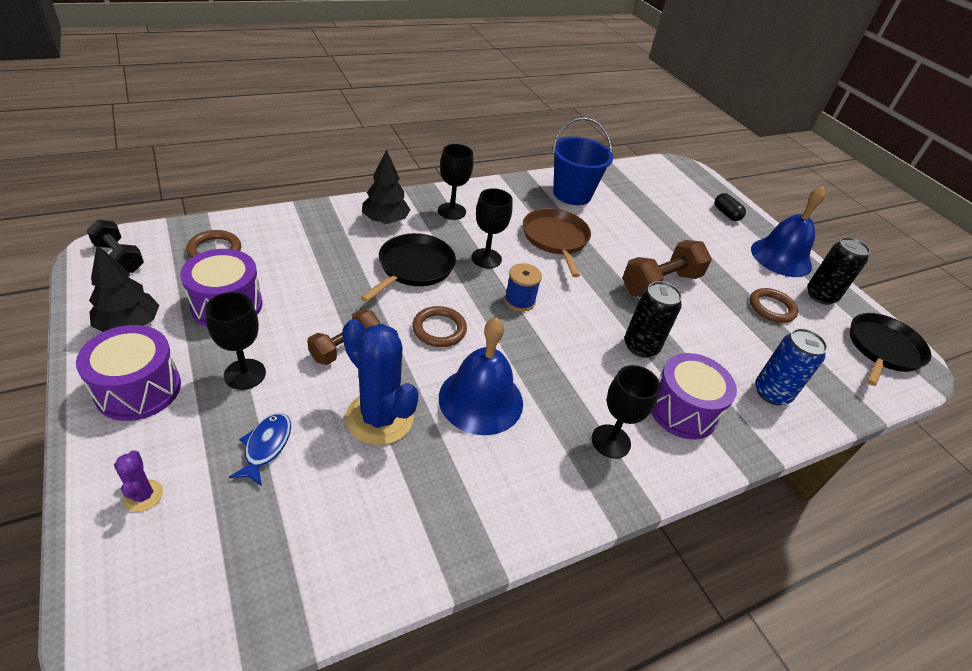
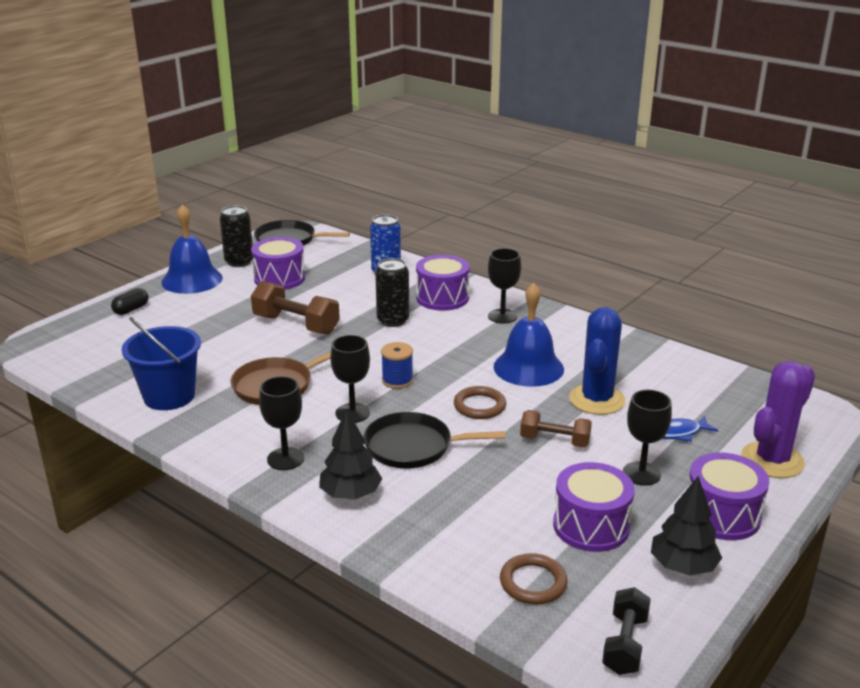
camera: 110 degrees left, 15 degrees down
purple cactus [114,450,163,512] -> purple cactus [741,361,815,478], size x2.17
brown ring [750,288,798,323] -> purple drum [251,237,305,290]

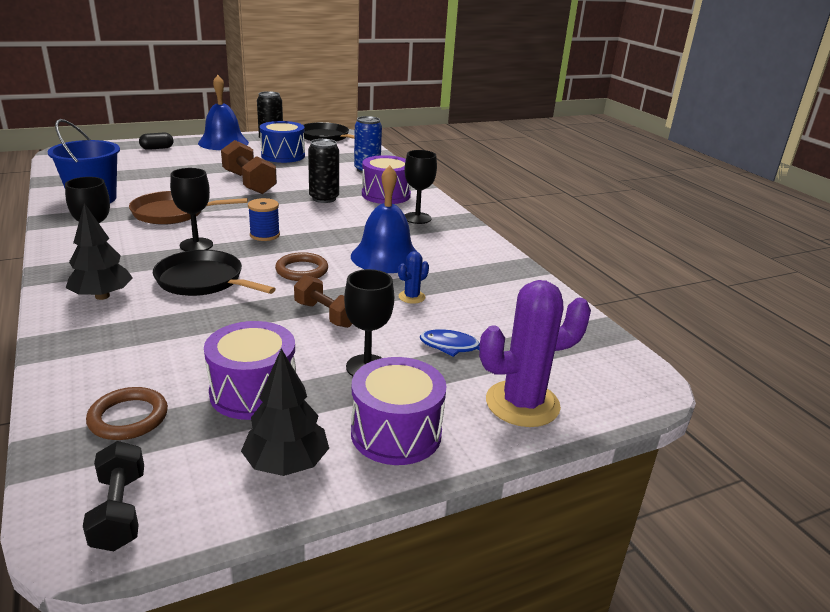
camera: 25 degrees right, 0 degrees up
purple drum [251,237,305,290] -> blue drum [260,121,305,163]
blue cactus [569,307,625,415] -> blue cactus [398,251,429,304], size x0.46
black dumbbell [602,587,651,675] -> black dumbbell turned 60 degrees counterclockwise [83,441,144,551]

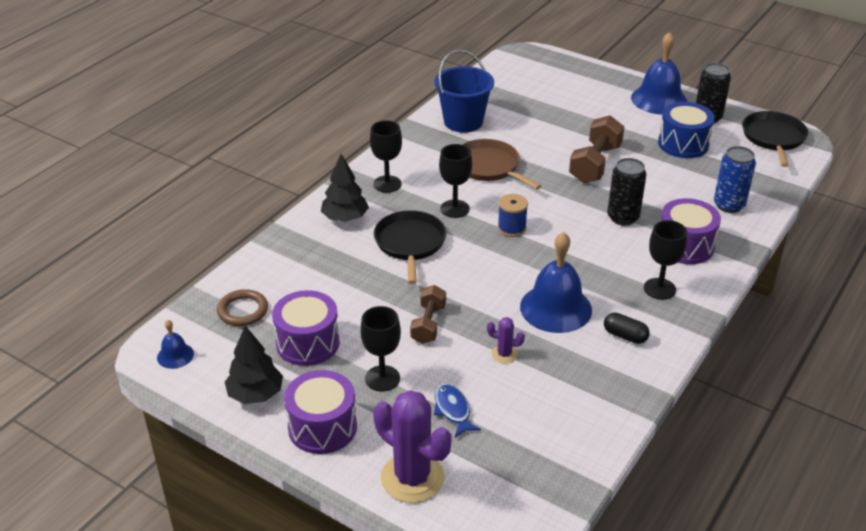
camera: 60 degrees right, 10 degrees up
black dumbbell [83,441,144,551] -> blue bell [157,320,194,369]
black capsule [139,133,173,150] -> black capsule moved to [604,312,650,344]
brown ring [275,252,328,281] -> none
blue cactus [398,251,429,304] -> purple cactus [487,317,525,363]

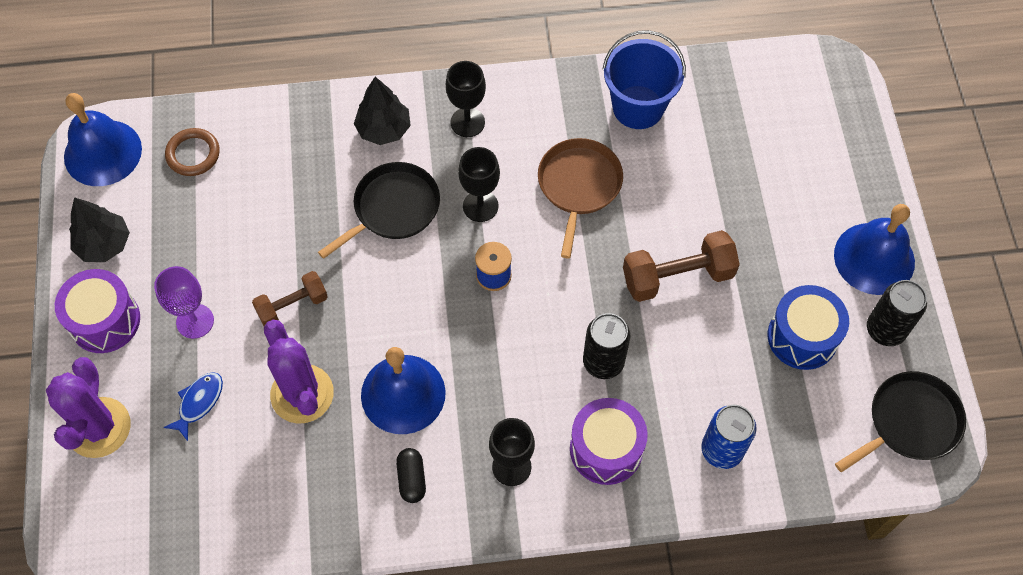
camera: 50 degrees right, 25 degrees up
blue bell [157,320,194,369] -> blue bell [64,93,142,186], size x2.08
purple drum [272,290,340,366] -> none
black goblet [360,306,401,391] -> purple goblet [154,266,214,339]
purple cactus [487,317,525,363] -> purple cactus [264,320,334,424], size x2.17

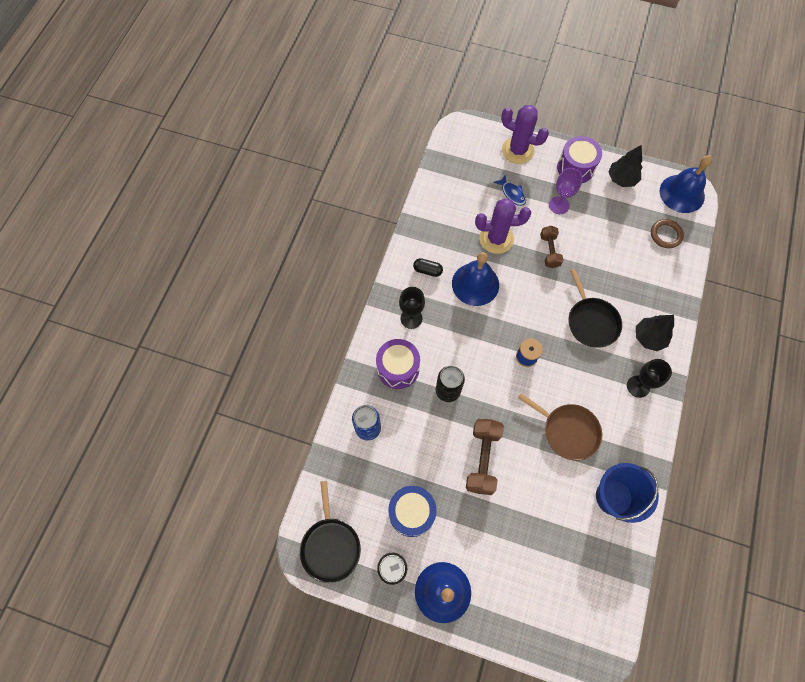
camera: 115 degrees right, 5 degrees up
black goblet [458,147,500,222] -> none

